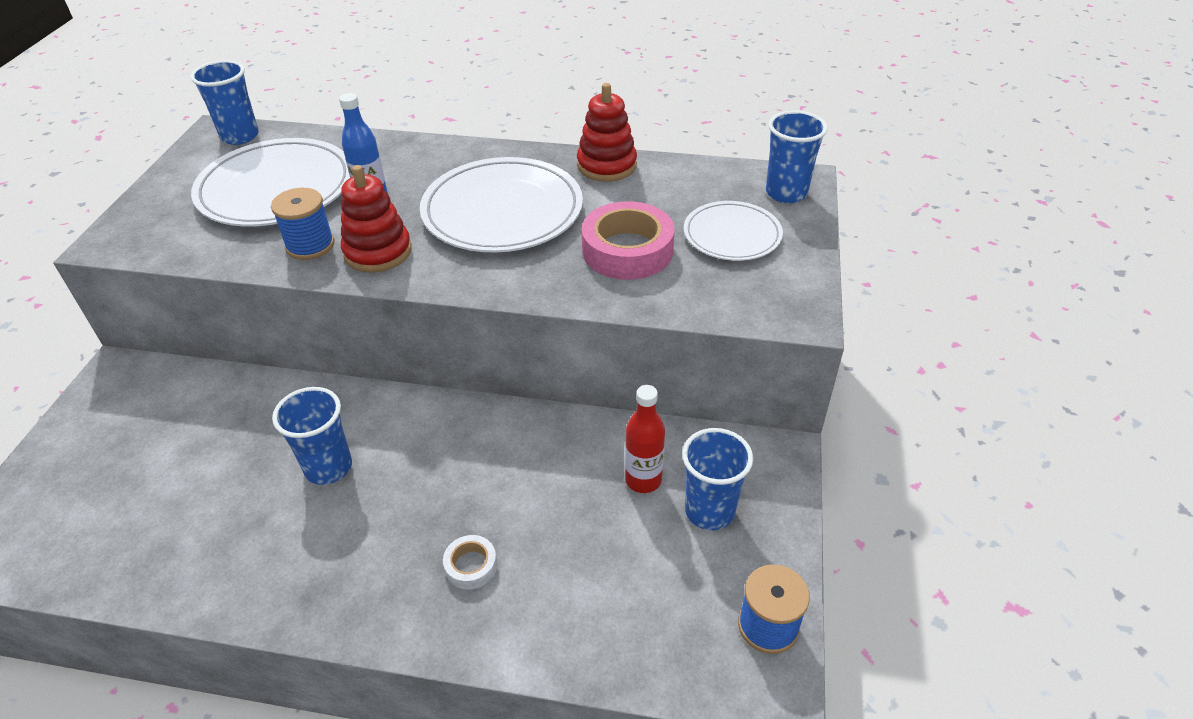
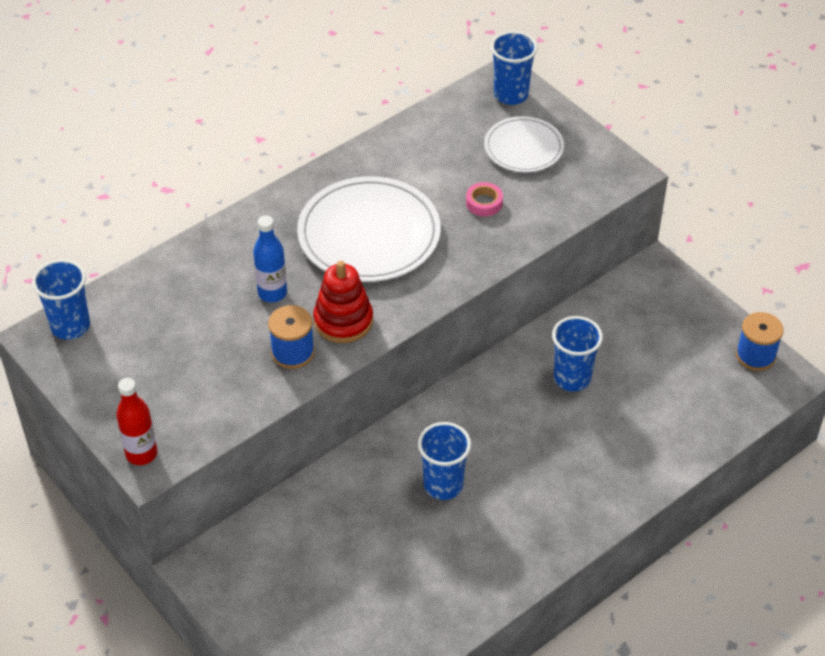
camera: 50 degrees left, 5 degrees up
white plate [191,138,350,227] -> none
white tape [443,535,497,589] -> none
red stacking toy [577,83,637,182] -> none
pink tape [582,201,674,280] -> pink tape [466,182,503,216], size x0.49
red bottle [625,385,665,493] -> red bottle moved to [116,378,157,465]
blue cup [682,428,753,530] -> blue cup moved to [552,316,603,392]

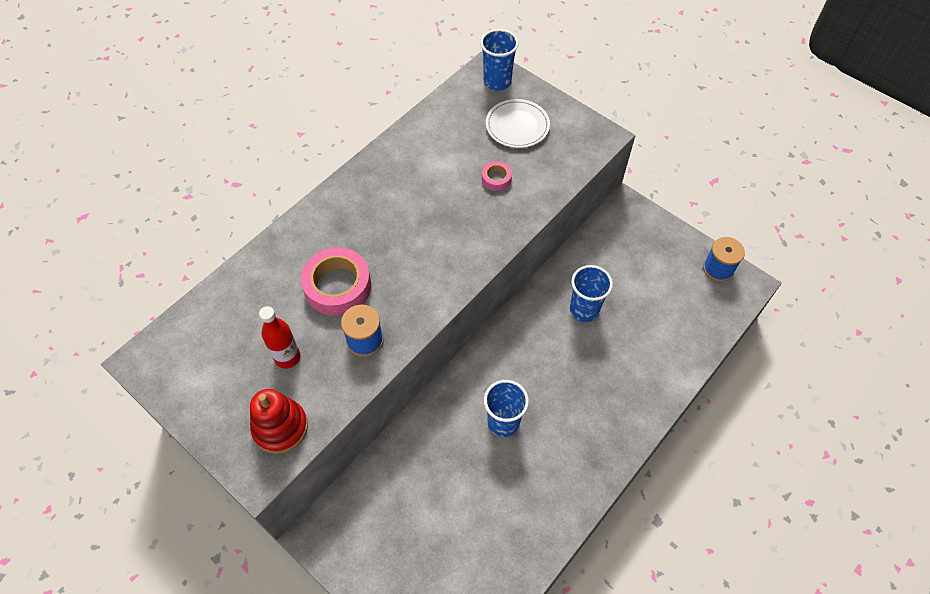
camera: 10 degrees left, 10 degrees up
blue cup [32,259,90,340] -> none
red bottle [116,378,157,465] -> red bottle moved to [259,306,301,369]
blue bottle [253,215,287,302] -> pink tape [301,247,371,316]
white plate [297,176,441,282] -> none
red stacking toy [313,261,373,343] -> red stacking toy moved to [250,389,308,454]

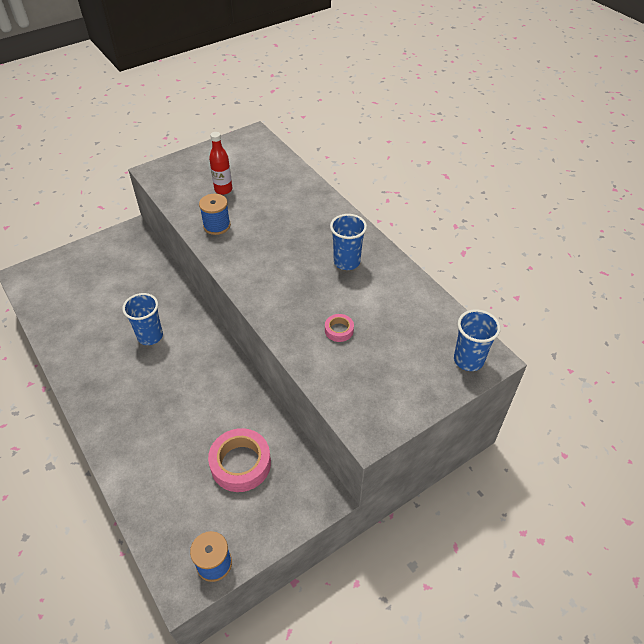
camera: 105 degrees right, 10 degrees down
red stacking toy [250,389,308,454] -> none
pink tape [301,247,371,316] -> pink tape moved to [208,428,271,492]
white plate [486,99,550,148] -> none
blue cup [570,265,613,322] -> blue cup moved to [330,214,367,270]

